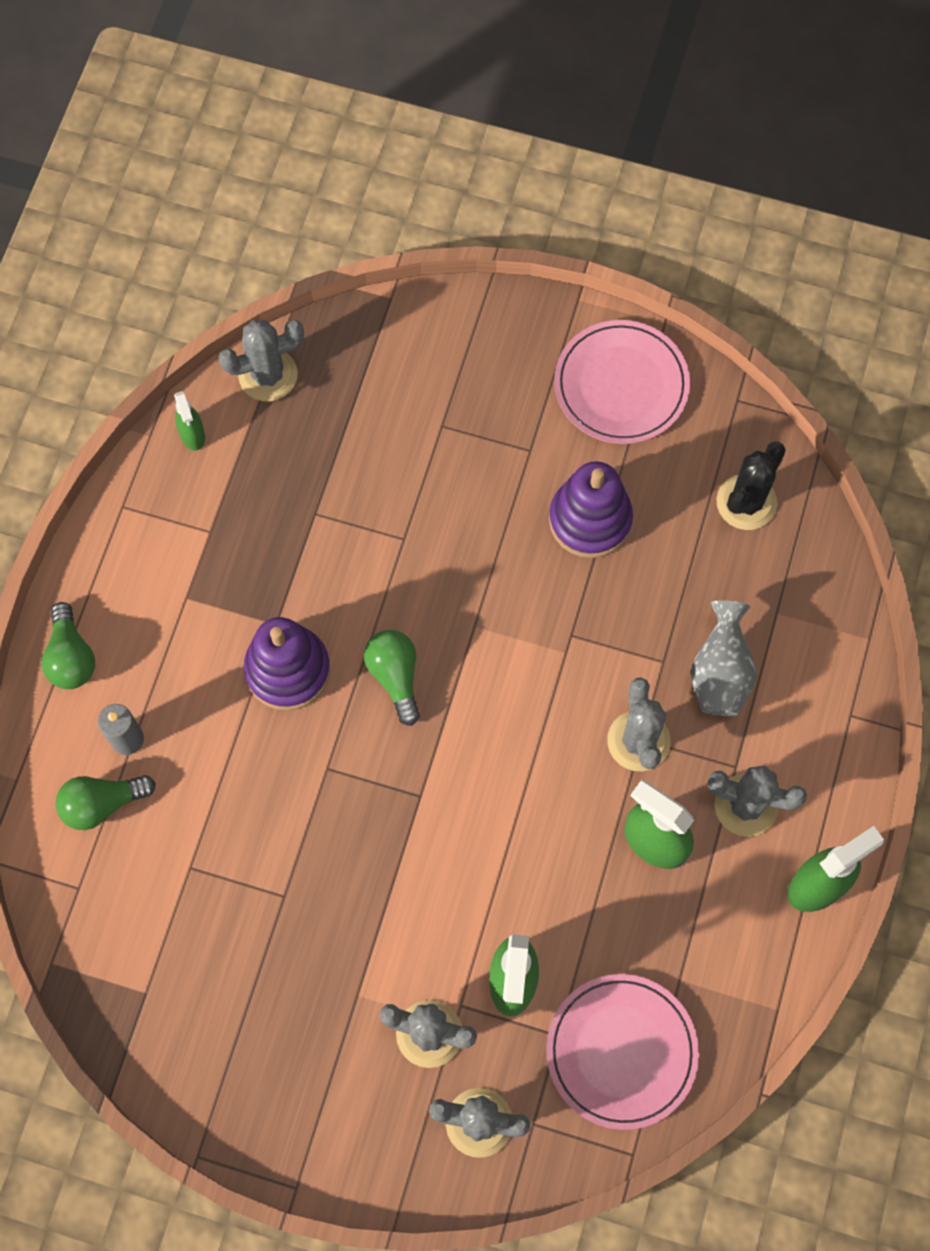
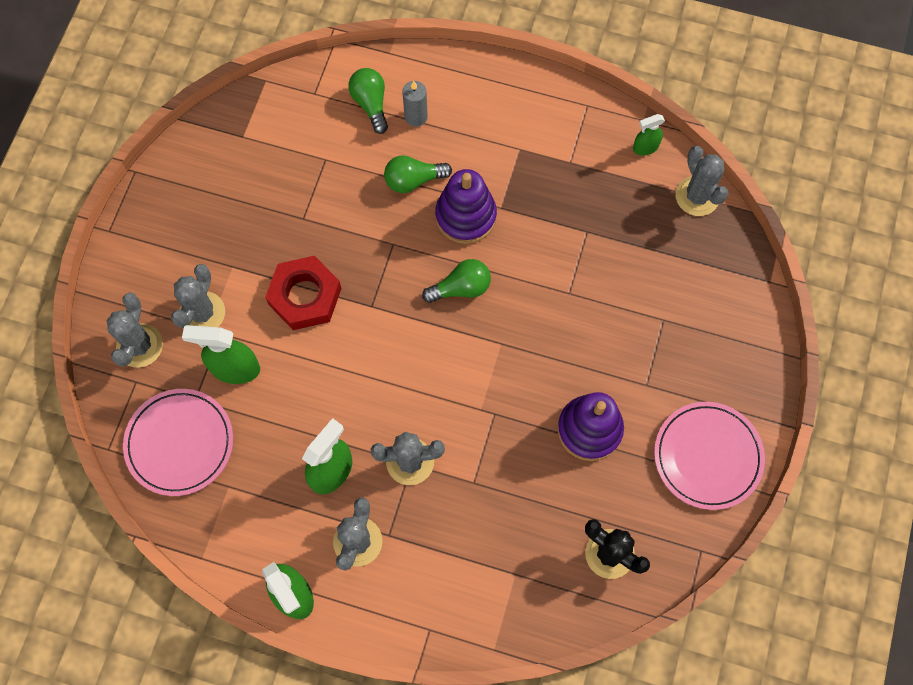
camera: 90 degrees right, 0 degrees up
green light bulb [41,602,95,689] -> green light bulb moved to [384,155,452,193]
grey vase [691,600,757,716] -> none
none -> red nut [265,256,342,330]

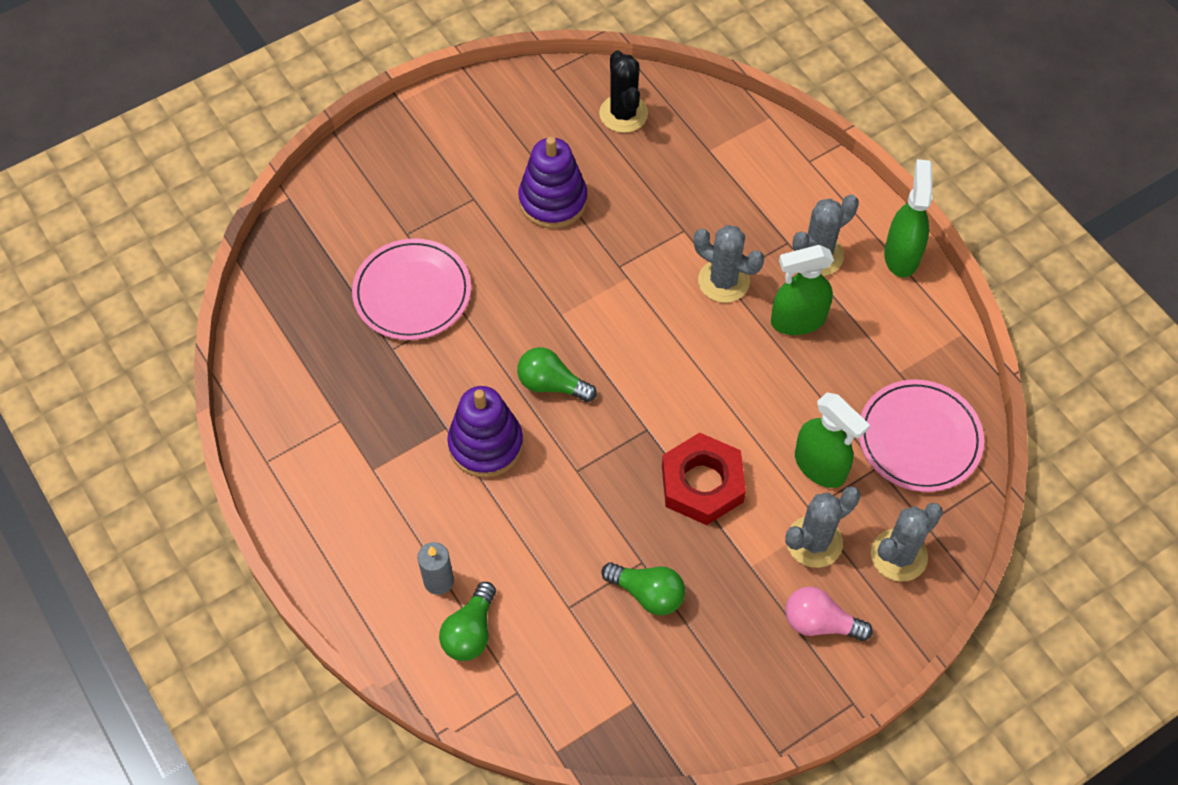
camera: 140 degrees left, 10 degrees down
green light bulb [384,155,452,193] -> green light bulb moved to [601,562,685,615]
green spray bottle [633,114,665,156] -> none
pink plate [654,402,765,510] -> pink plate moved to [352,238,471,340]
grey cactus [675,146,729,216] -> none
none -> pink light bulb [786,587,873,641]

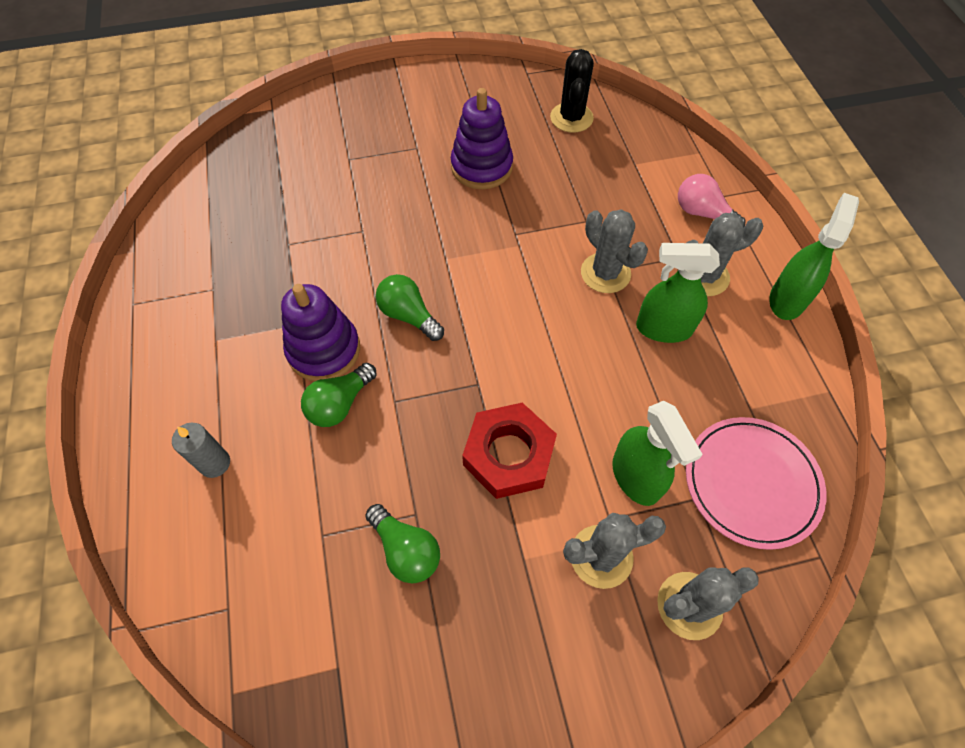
camera: 20 degrees right, 0 degrees up
pink plate [352,238,471,340] -> none
green light bulb [439,582,496,661] -> green light bulb moved to [301,363,377,427]
pink light bulb [786,587,873,641] -> pink light bulb moved to [678,174,745,227]

